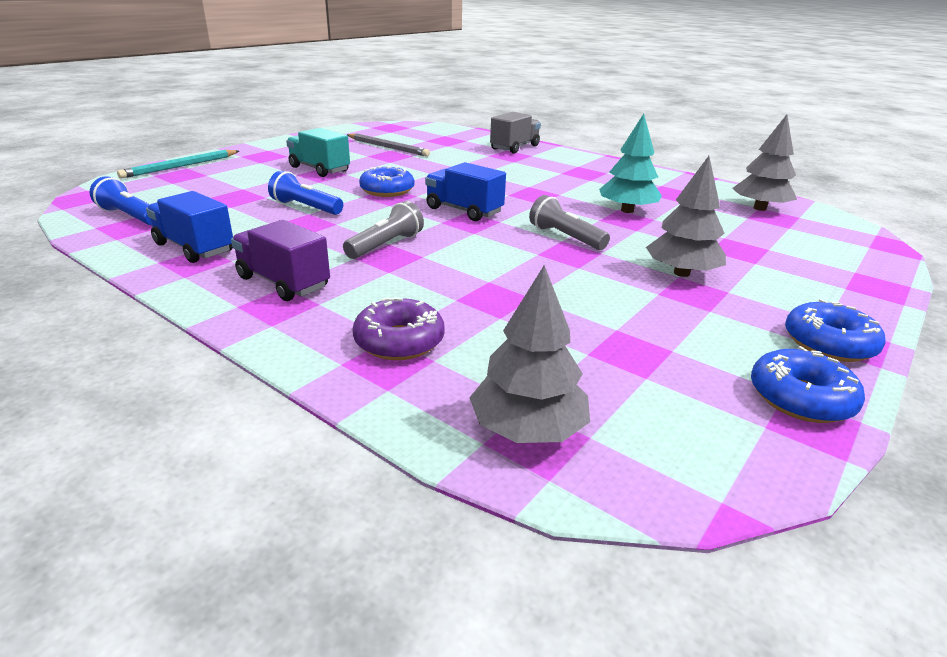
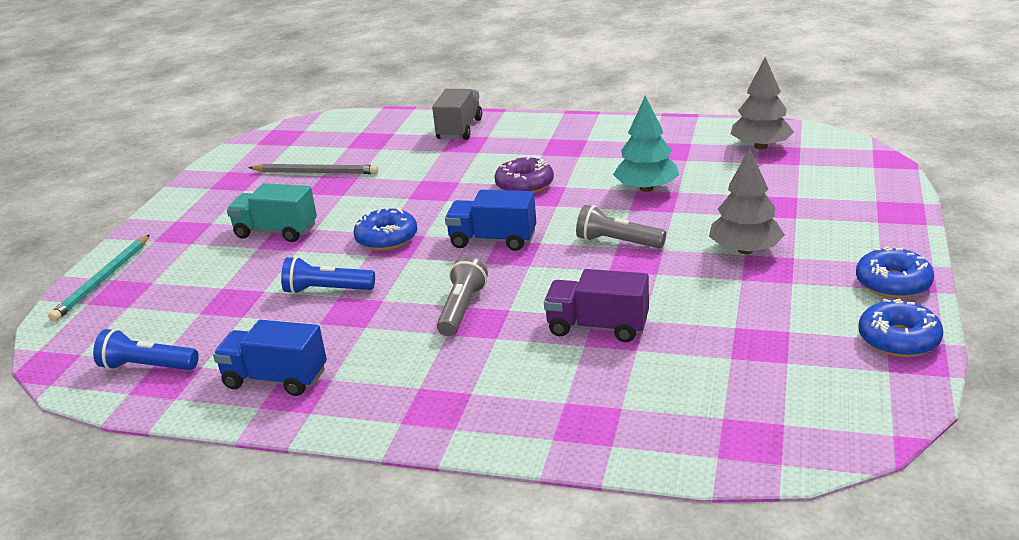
camera: 20 degrees left, 0 degrees up
purple truck [231,220,330,301] -> purple truck moved to [544,269,649,342]
purple donut [352,298,445,360] -> purple donut moved to [494,156,554,193]
grey tree [469,265,590,443] -> none

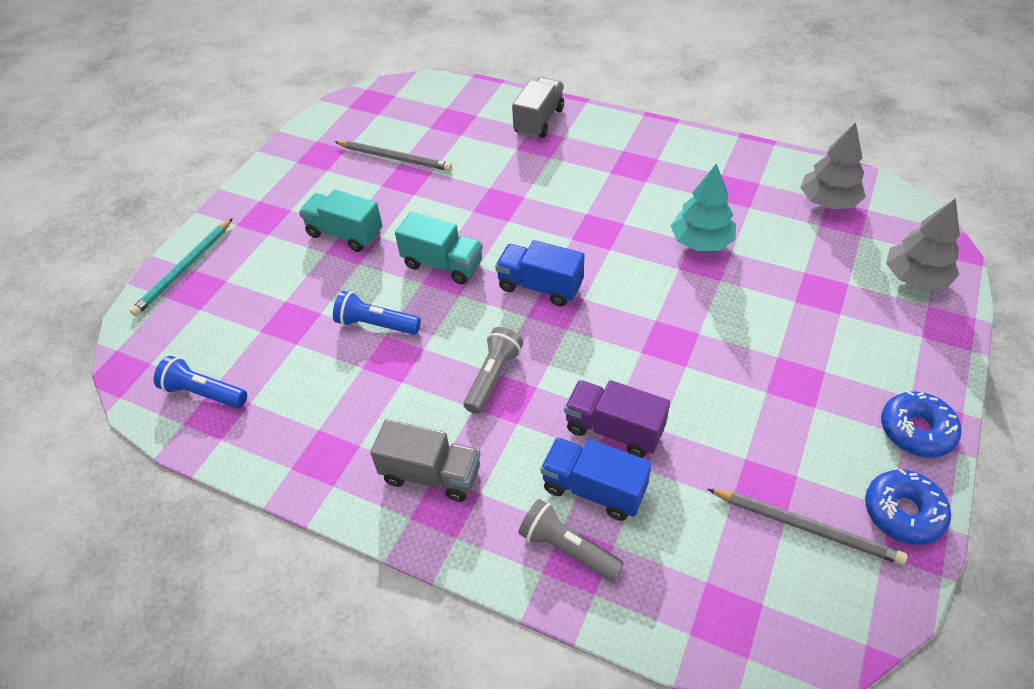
camera: 10 degrees right, 20 degrees up
blue truck [213,320,327,396] -> blue truck moved to [541,437,652,521]
blue donut [354,207,417,251] -> turquoise truck [395,212,483,284]
purple donut [494,156,554,193] -> none
grey flashlight [576,205,666,248] -> grey flashlight moved to [518,499,624,582]
grey tree [709,148,785,254] -> grey tree moved to [886,198,960,290]
none -> grey truck [370,419,480,502]
none -> grey pencil [708,489,907,565]

